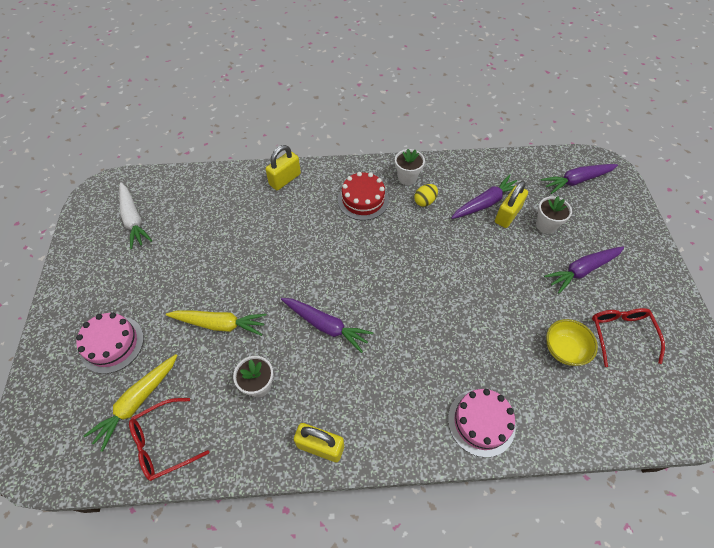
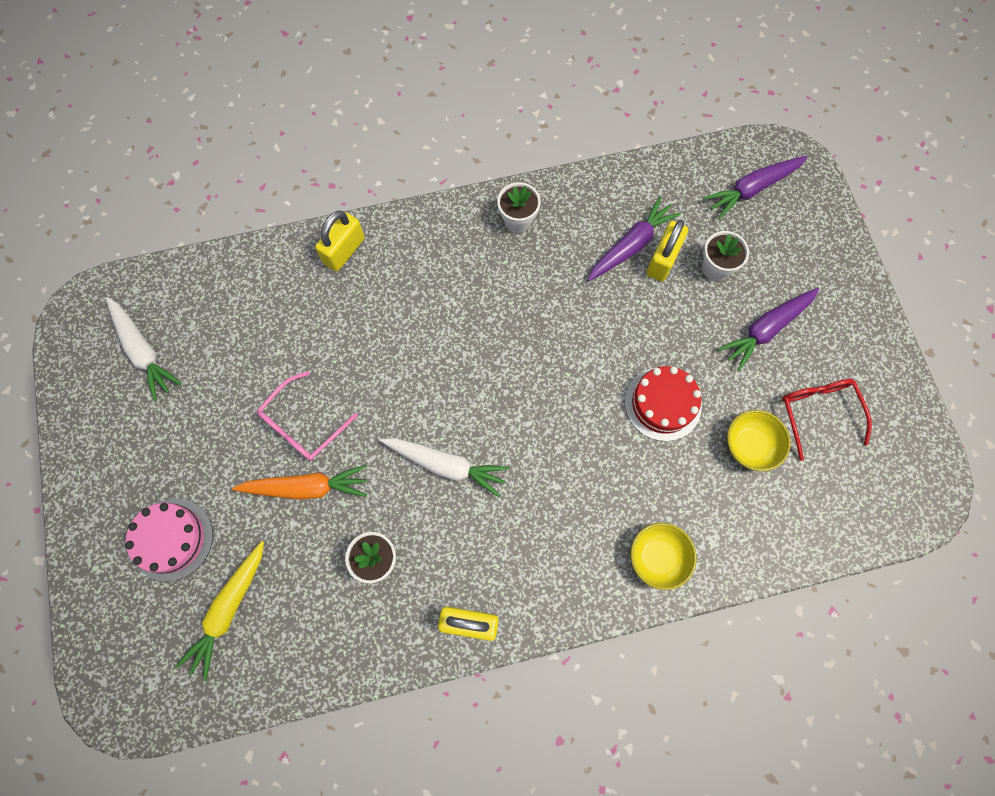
camera: 10 degrees left, 15 degrees up
red glasses [129,398,209,481] -> none
yellow carrot [166,310,267,336] -> orange carrot [232,465,367,500]
purple carrot [281,298,373,353] -> white carrot [380,438,509,497]
red cake [338,172,389,220] -> red cake moved to [625,366,702,441]
yellow egg [414,184,438,207] -> none
pink cake [448,389,516,457] -> yellow bowl [631,523,697,590]
none -> pink glasses [257,371,358,461]

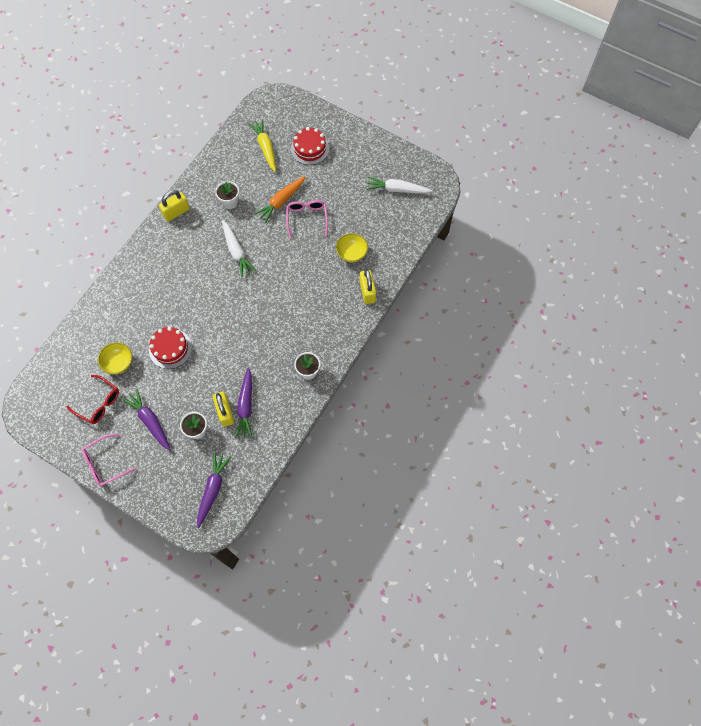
camera: 135 degrees right, 5 degrees down
pink cake [125,499,213,581] -> red cake [291,127,329,165]
white carrot [380,438,509,497] -> white carrot turned 90 degrees counterclockwise [222,220,257,277]
yellow bowl [631,523,697,590] -> yellow bowl moved to [336,233,368,263]
purple carrot [718,288,819,371] -> purple carrot turned 45 degrees counterclockwise [122,389,171,451]
none -> pink glasses [82,434,137,486]

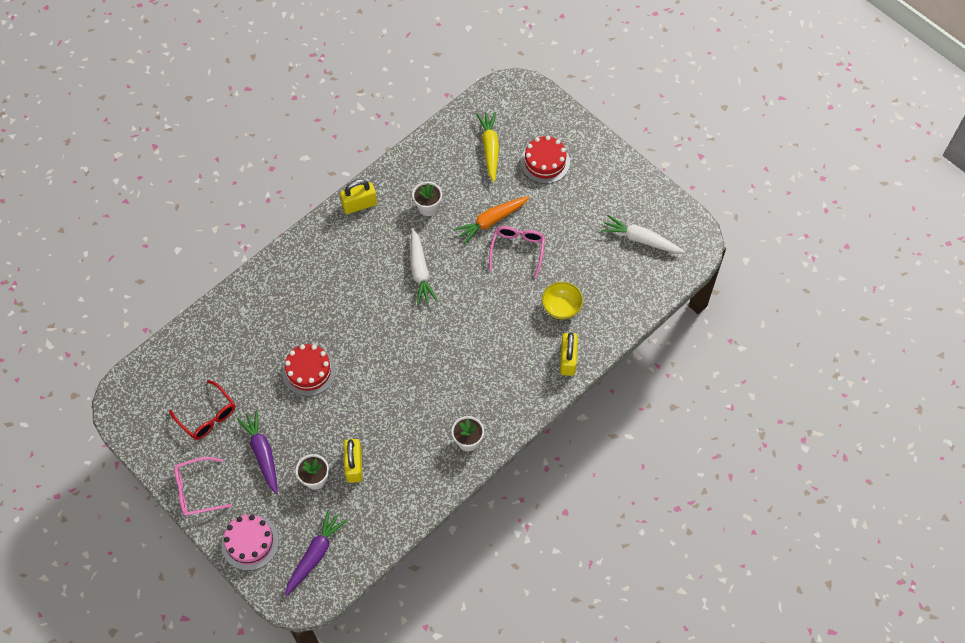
camera: 15 degrees right, 5 degrees down
yellow bowl [98,342,132,374] -> none
purple carrot [234,368,253,438] -> none
none -> pink cake [221,515,279,571]

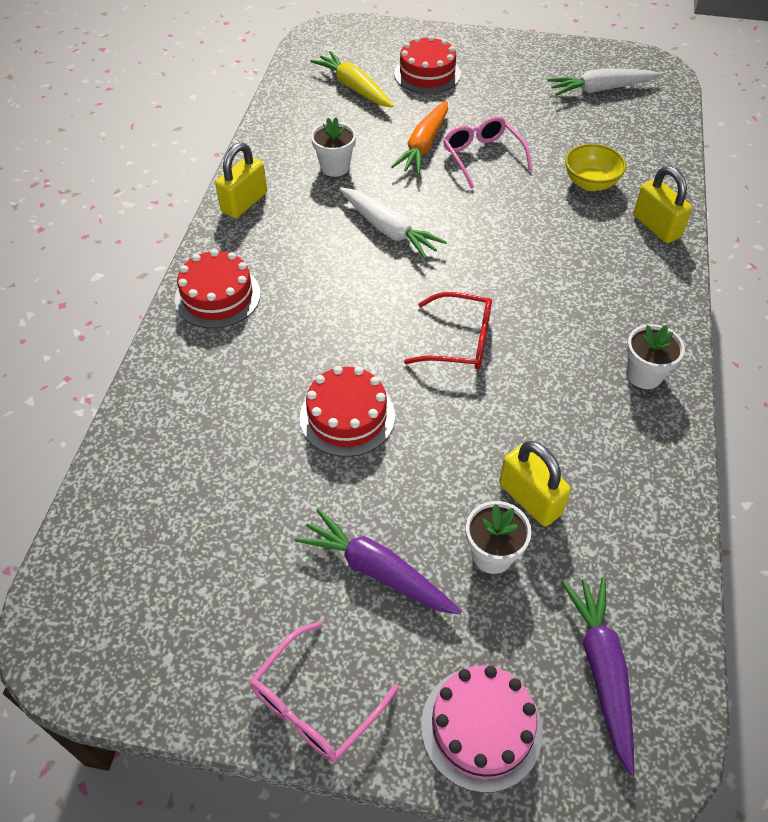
camera: 35 degrees left, 10 degrees down
red glasses [169,380,235,440] -> red glasses moved to [404,292,492,370]
none -> red cake [175,249,261,328]

